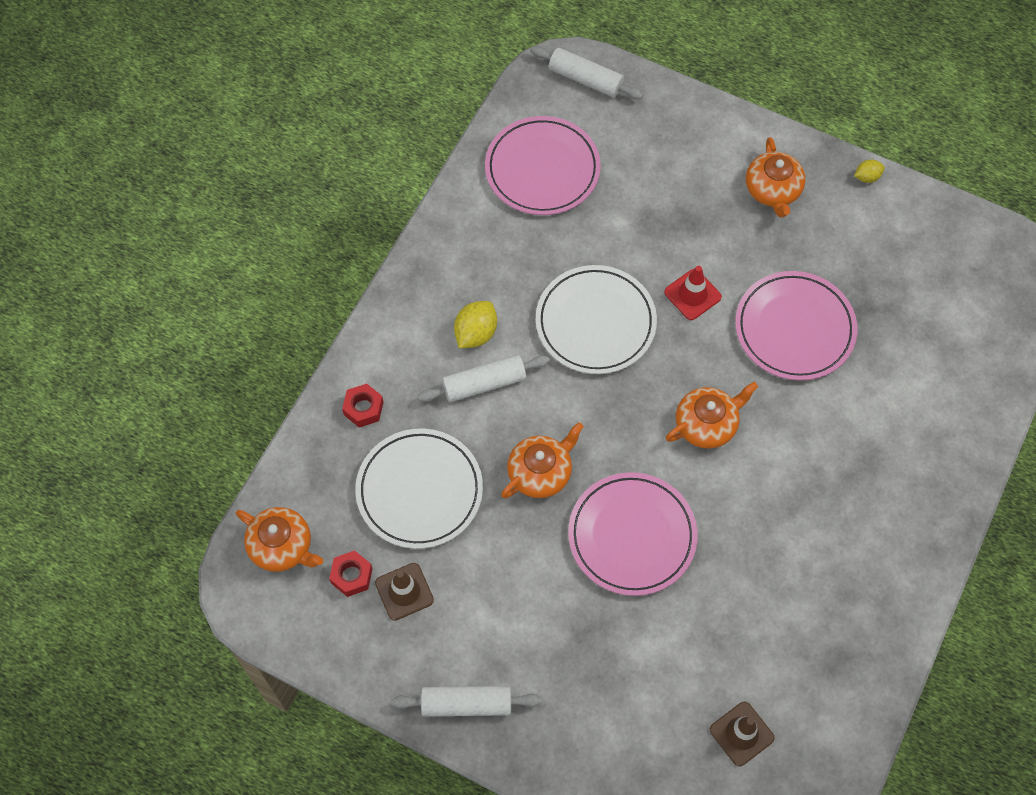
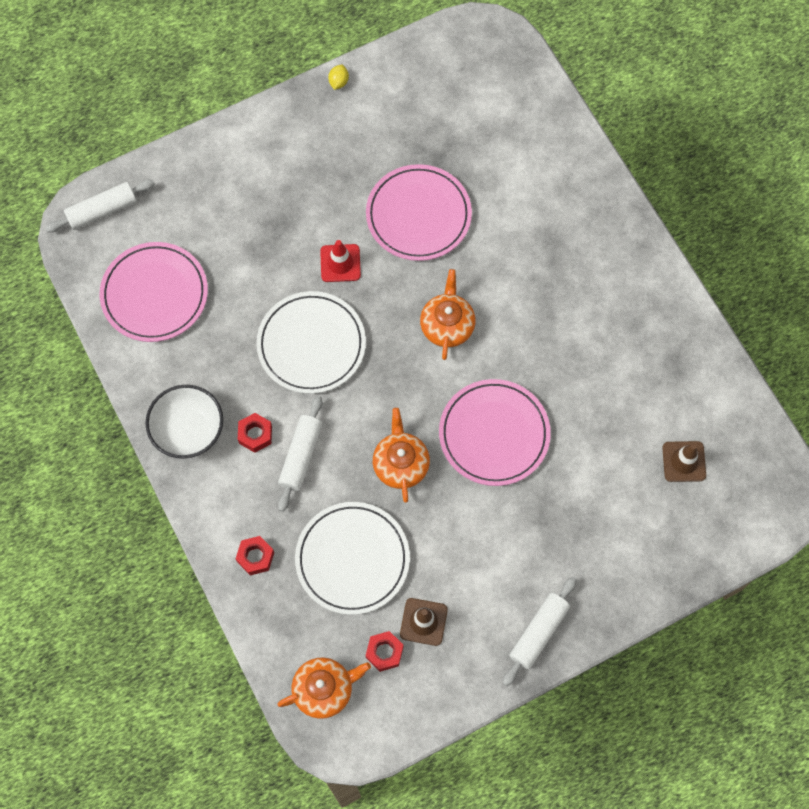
camera: 55 degrees left, 5 degrees up
yellow lemon [454,301,497,348] -> red nut [238,413,272,453]
orange teapot [746,137,805,217] -> none
none -> white bowl [145,385,223,459]

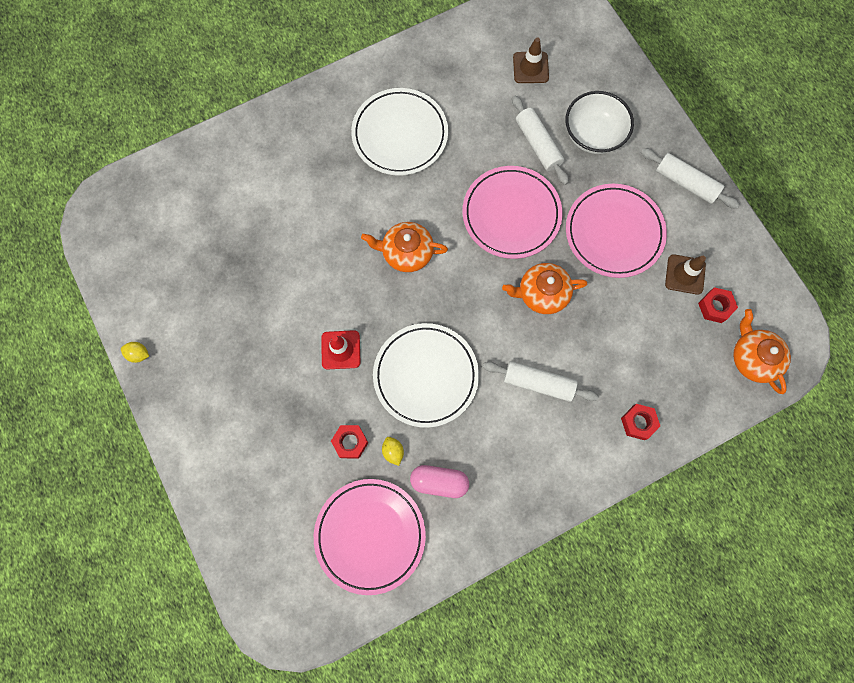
camera: 90 degrees left, 5 degrees up
white rolling pin [45,180,155,232] -> white rolling pin moved to [512,96,569,185]
white bowl [145,385,223,459] -> white bowl moved to [566,91,634,154]
red nut [238,413,272,453] -> red nut moved to [331,425,368,458]
white plate [295,502,410,615] -> white plate moved to [351,88,448,176]
pink plate [366,164,472,261] -> pink plate moved to [566,184,667,278]
none -> yellow lemon [382,437,404,466]
none -> pink capsule [410,465,469,498]

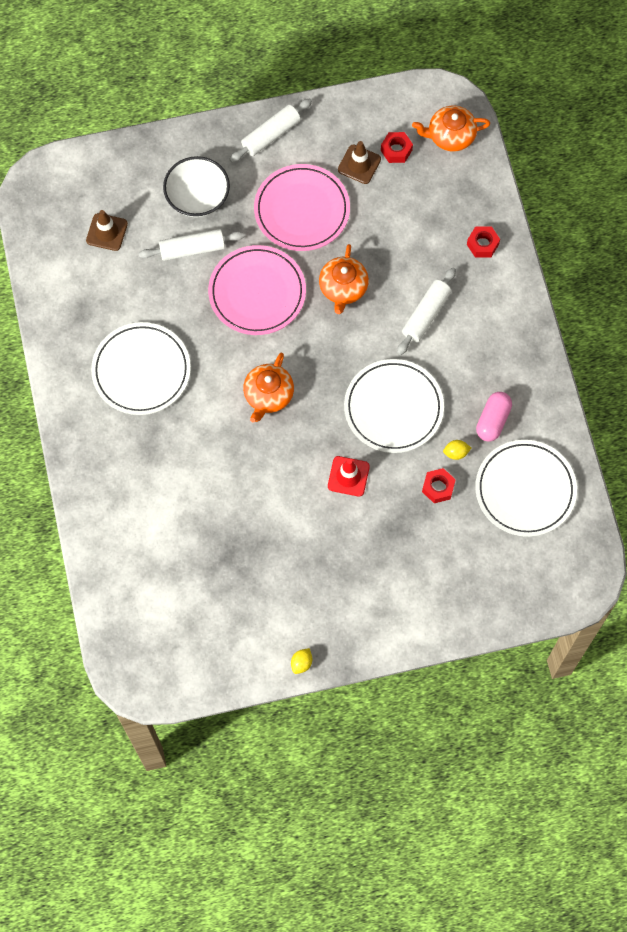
camera: 75 degrees left, 5 degrees down
pink plate [314,479,426,595] -> white plate [475,440,577,537]

